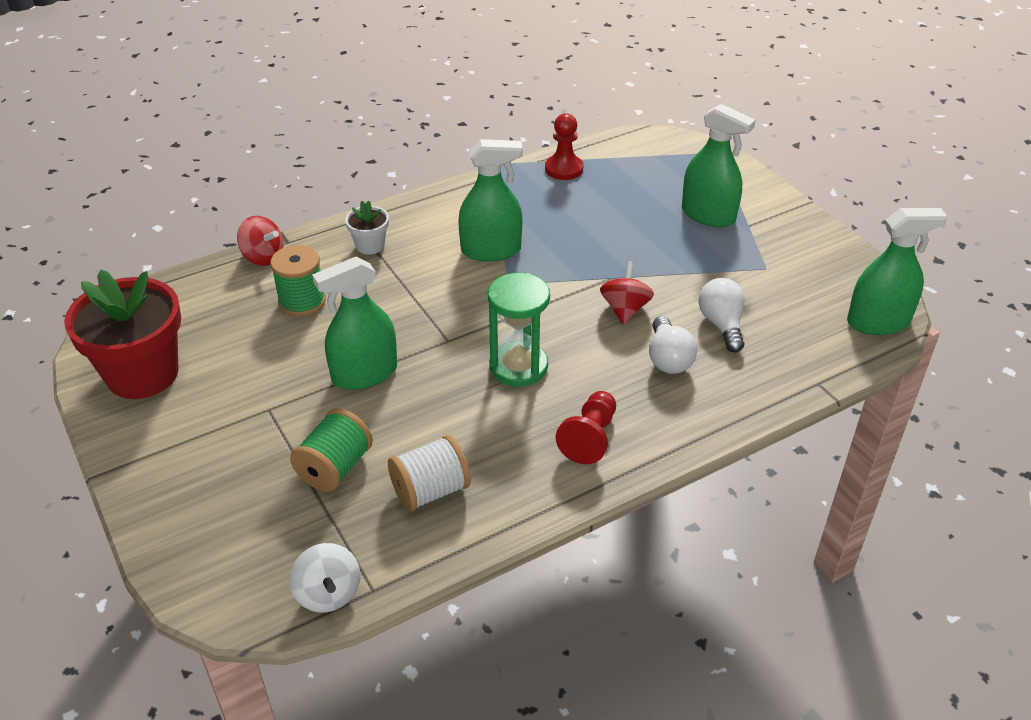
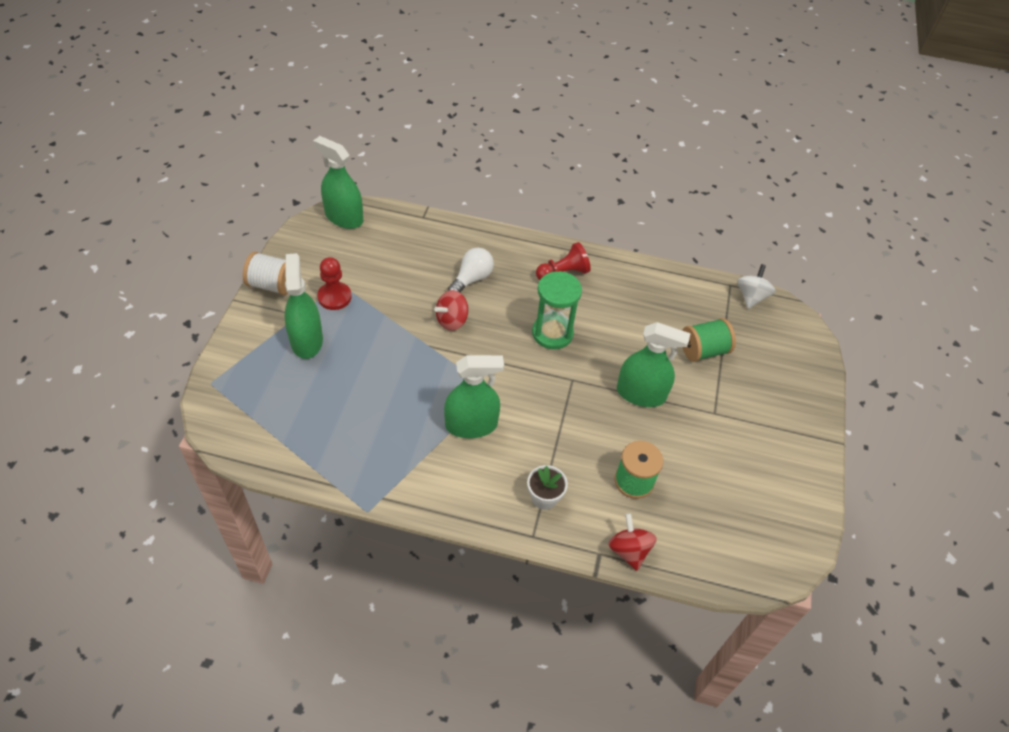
camera: 140 degrees left, 10 degrees up
red flower pot [64,269,181,399] -> none
white spool [388,435,471,511] -> white spool moved to [243,252,288,295]
green spray bottle [458,139,523,261] -> green spray bottle turned 135 degrees clockwise [444,355,504,438]
red pawn [545,113,583,180] -> red pawn moved to [317,257,352,310]
white light bulb [698,278,745,353] -> none

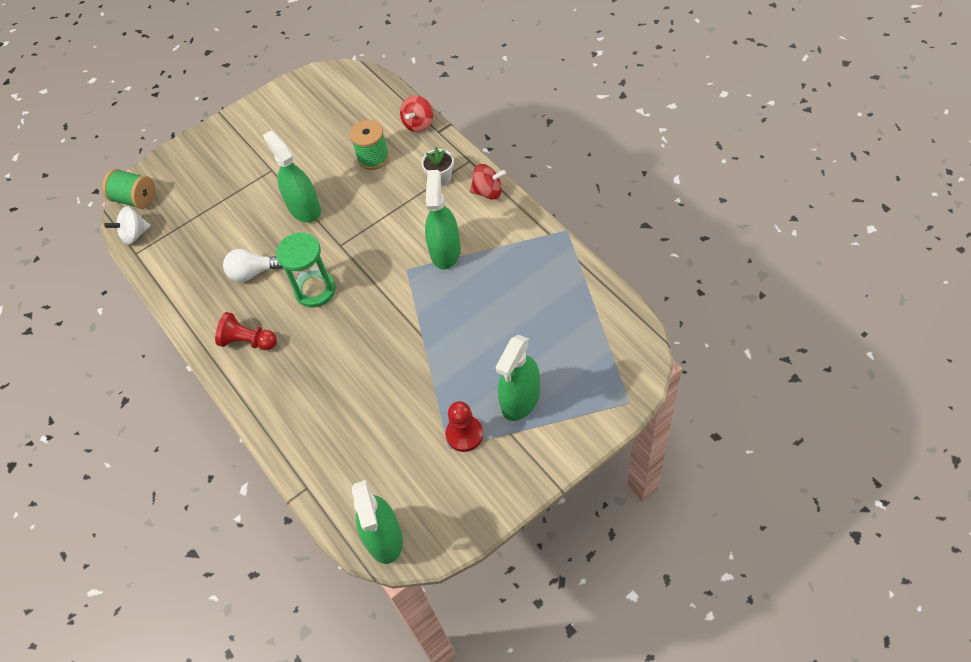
camera: 130 degrees left, 5 degrees up
white spool [243,252,288,295] -> none
red spinning top [434,290,468,331] -> red spinning top moved to [470,164,506,200]
green spray bottle [444,355,504,438] -> green spray bottle turned 60 degrees clockwise [425,170,461,269]
white light bulb [448,248,494,293] -> white light bulb moved to [223,249,283,282]
green spool [682,318,736,362] -> green spool moved to [102,169,155,209]

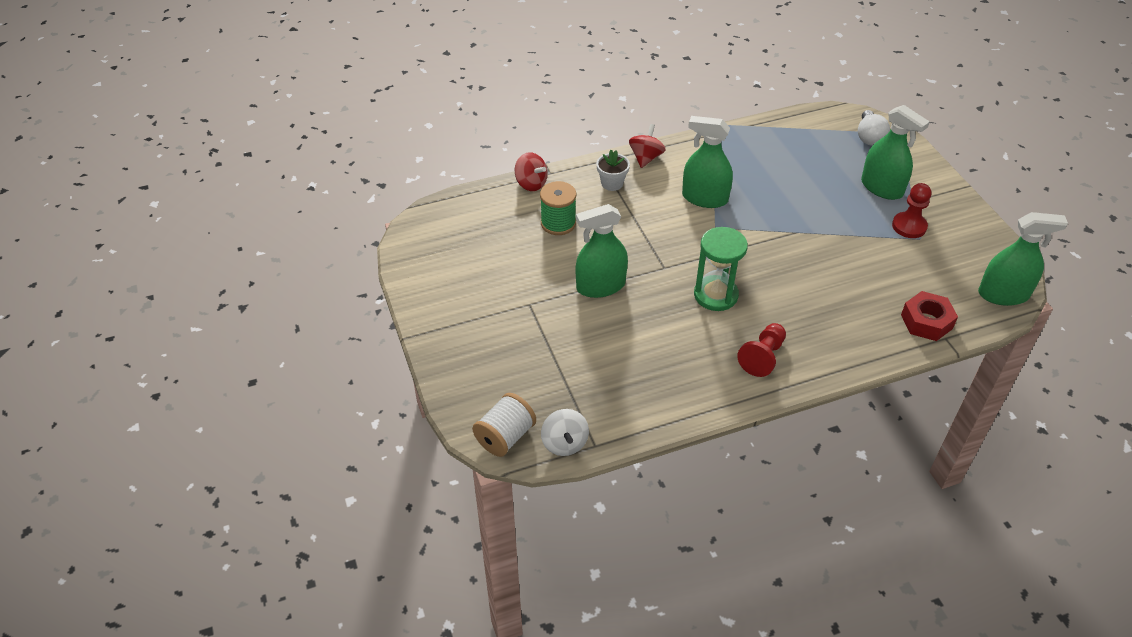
camera: 80 degrees left, 10 degrees down
green spool [102,169,155,209] -> white spool [472,393,536,457]
white light bulb [223,249,283,282] -> white light bulb moved to [858,110,890,146]
none -> red nut [901,291,958,341]

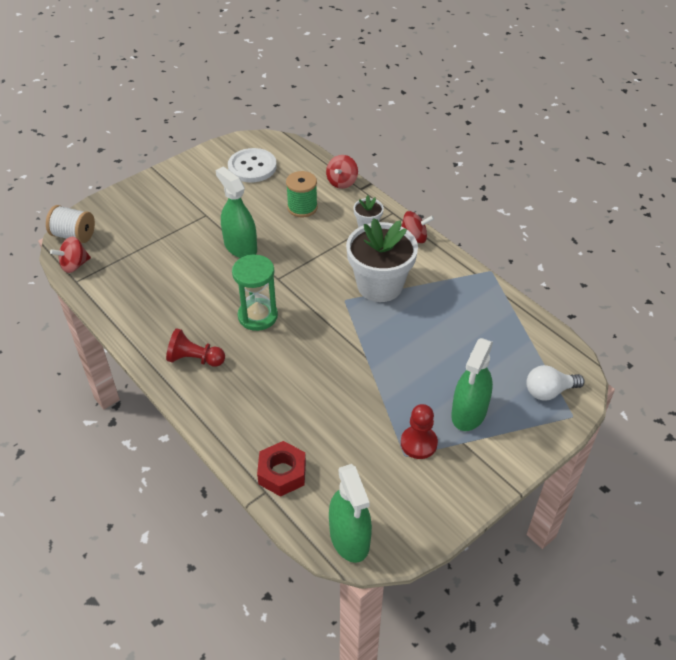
camera: 70 degrees right, 0 degrees up
white spinning top [541,409,589,456] -> red spinning top [50,236,91,273]
green spray bottle [682,116,733,208] -> white flower pot [346,218,418,302]
none -> white button [228,148,277,183]

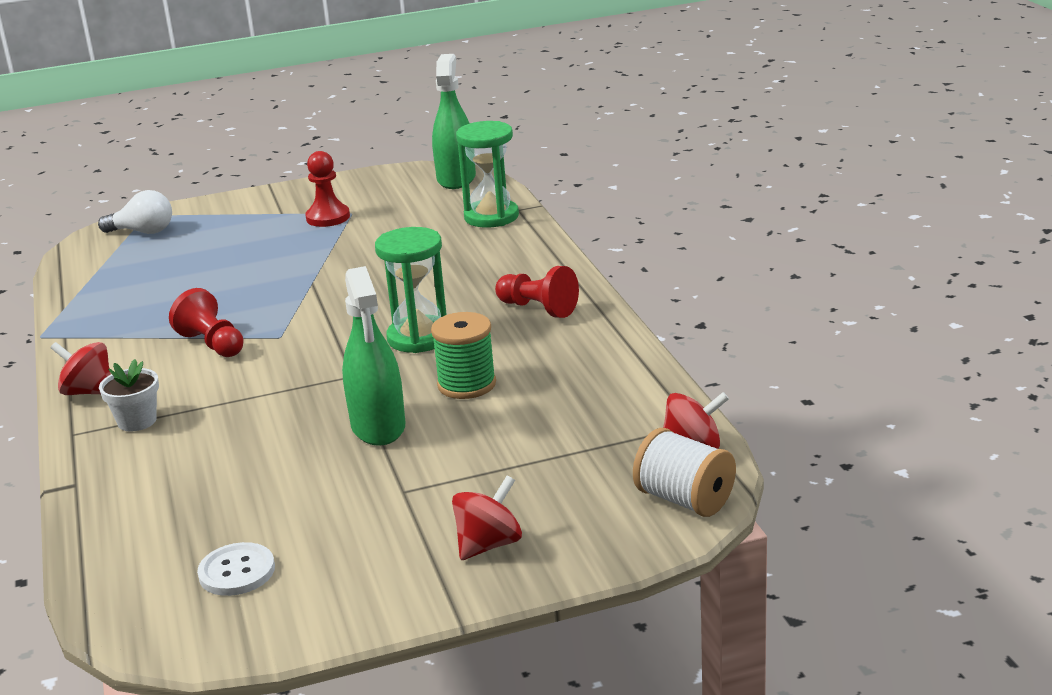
camera: 155 degrees left, 20 degrees down
white button [228,148,277,183] -> white button [197,542,275,596], size x0.63
red nut [257,441,306,497] -> green hourglass [456,121,519,228]
green spool [286,171,318,217] -> green spool moved to [431,312,496,399]
red spinning top [326,155,358,189] -> red spinning top moved to [452,476,522,560]
white flower pot [346,218,418,302] -> red pawn [169,288,244,357]
green spray bottle [451,338,493,431] -> none

